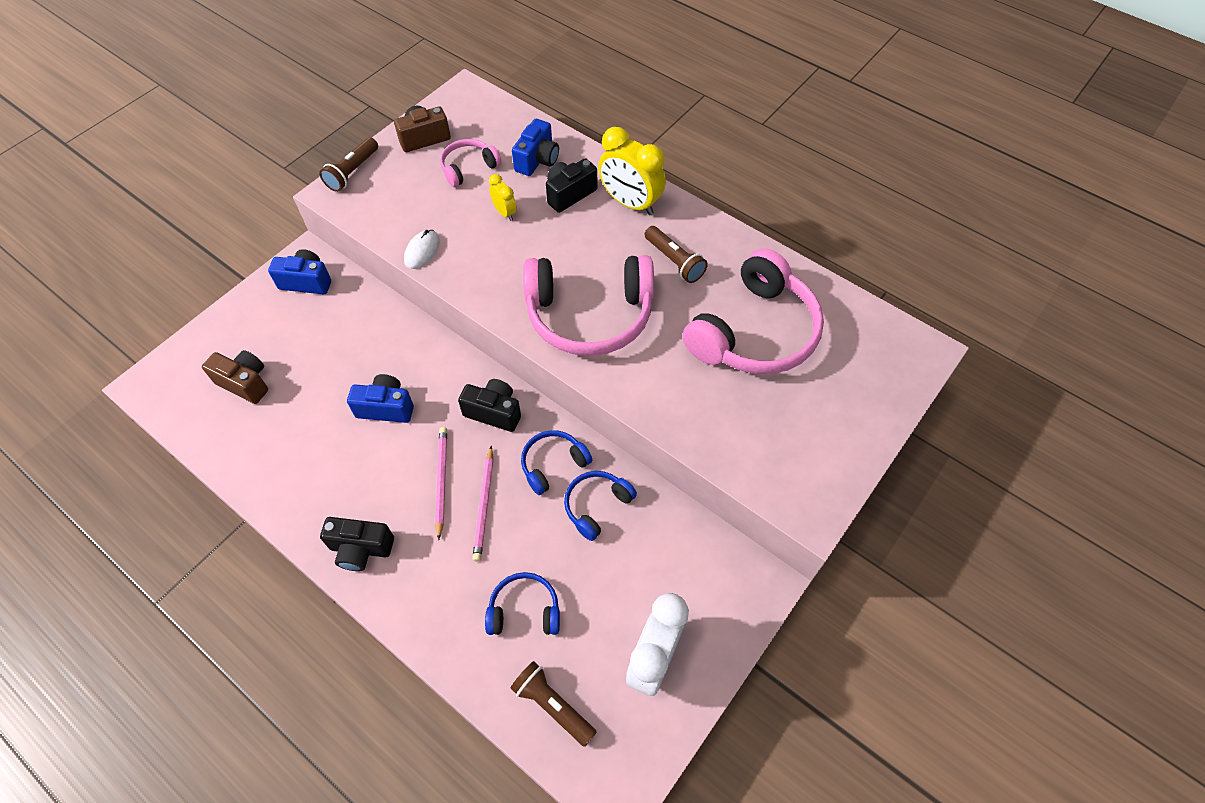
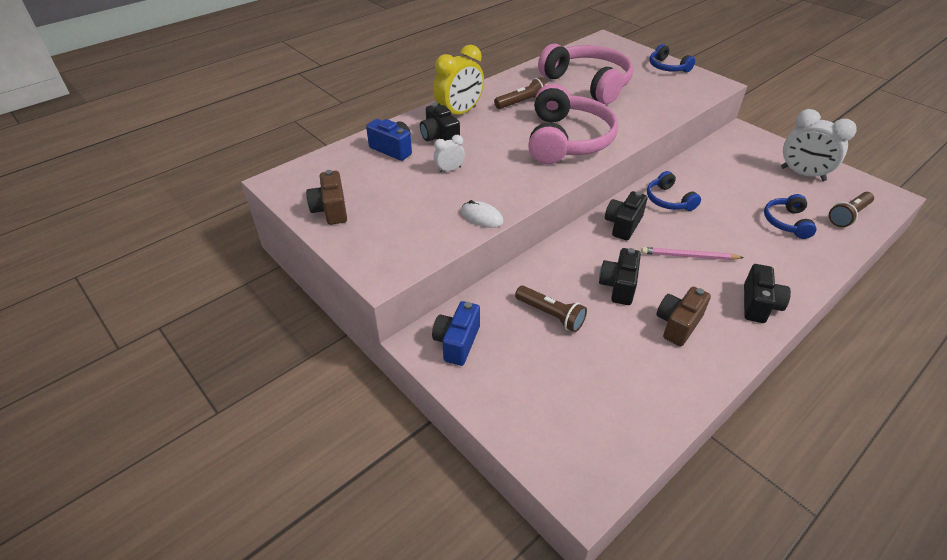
camera: 80 degrees left, 15 degrees down
brown camera [202,350,268,404] -> brown camera moved to [657,287,711,346]
brown flashlight [319,137,378,192] -> brown flashlight moved to [515,286,587,332]
blue camera [347,374,414,423] -> black camera [599,248,641,305]
pink headphones [440,139,501,187] -> none
pink pencil [472,446,493,561] -> none
yellow clock [489,174,517,221] -> white clock [434,135,465,173]
blue headphones [564,471,637,541] -> blue headphones moved to [649,44,695,72]

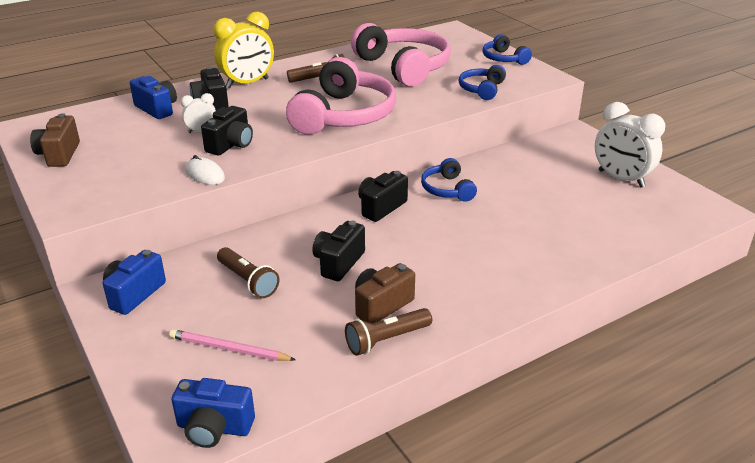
camera: 10 degrees right, 10 degrees down
pink pencil [641,247,744,260] -> pink pencil moved to [169,329,296,361]
black camera [744,264,791,323] -> black camera moved to [201,106,253,156]
blue headphones [764,194,817,239] -> blue headphones moved to [459,65,506,100]
brown flashlight [829,192,874,227] -> brown flashlight moved to [345,308,432,356]
none -> blue camera [171,378,255,448]

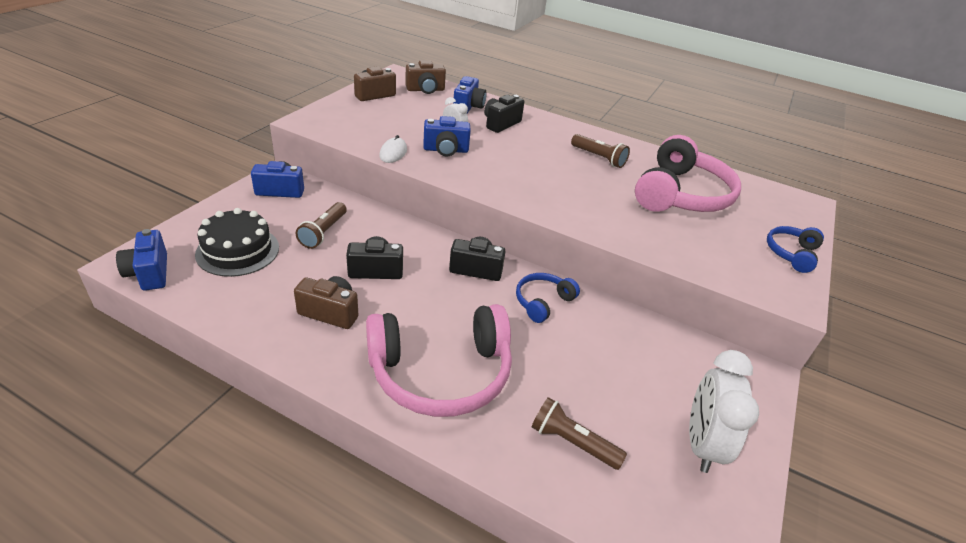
camera: 55 degrees right, 5 degrees up
pink pencil [169,329,296,361] -> black cake [195,208,279,277]
black camera [201,106,253,156] -> blue camera [423,116,471,156]
yellow clock [214,12,274,88] -> none
pink headphones [286,57,396,135] -> pink headphones moved to [366,304,512,417]
brown flashlight [345,308,432,356] -> brown flashlight moved to [532,397,627,470]
blue headphones [459,65,506,100] -> none
none -> brown camera [405,60,446,94]

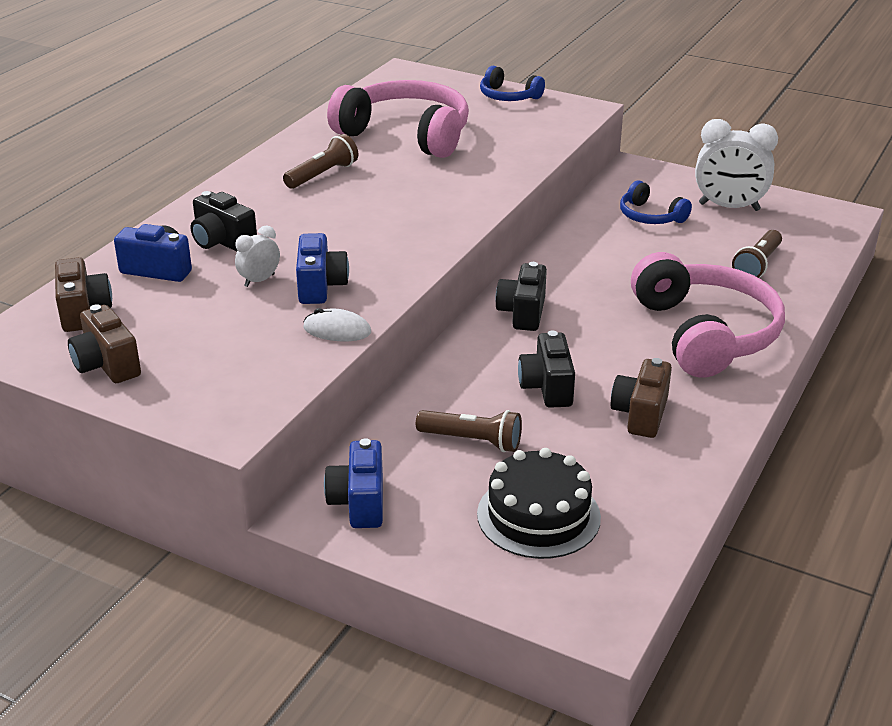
camera: 85 degrees left, 5 degrees down
blue camera [116,229,167,291] -> none
blue headphones [516,273,580,323] -> blue headphones moved to [620,180,692,224]

